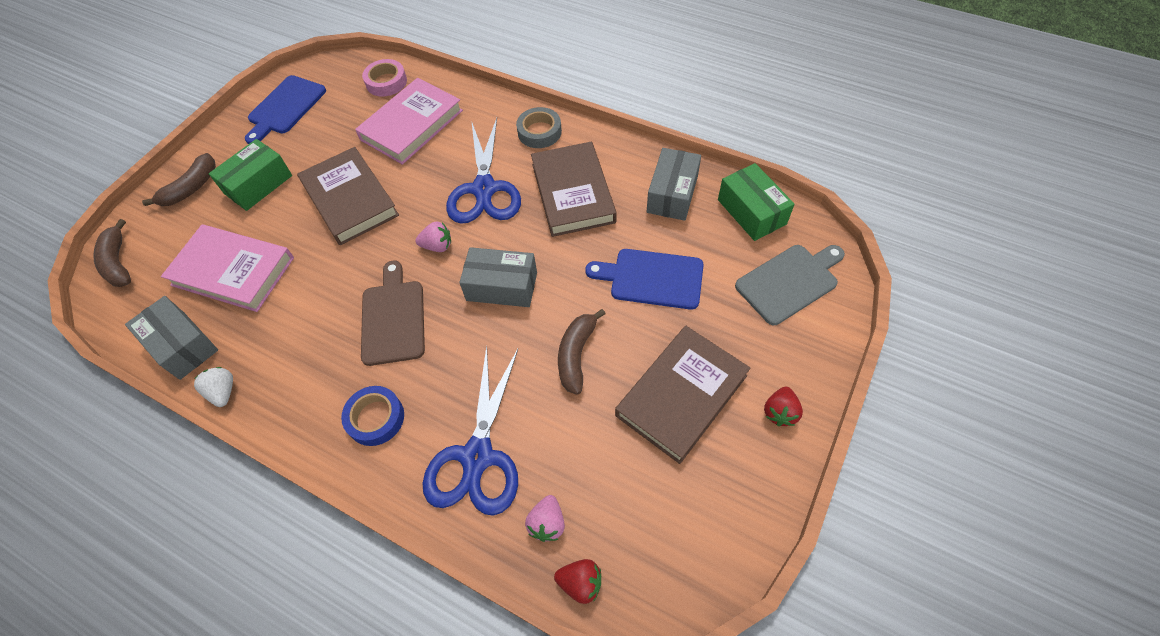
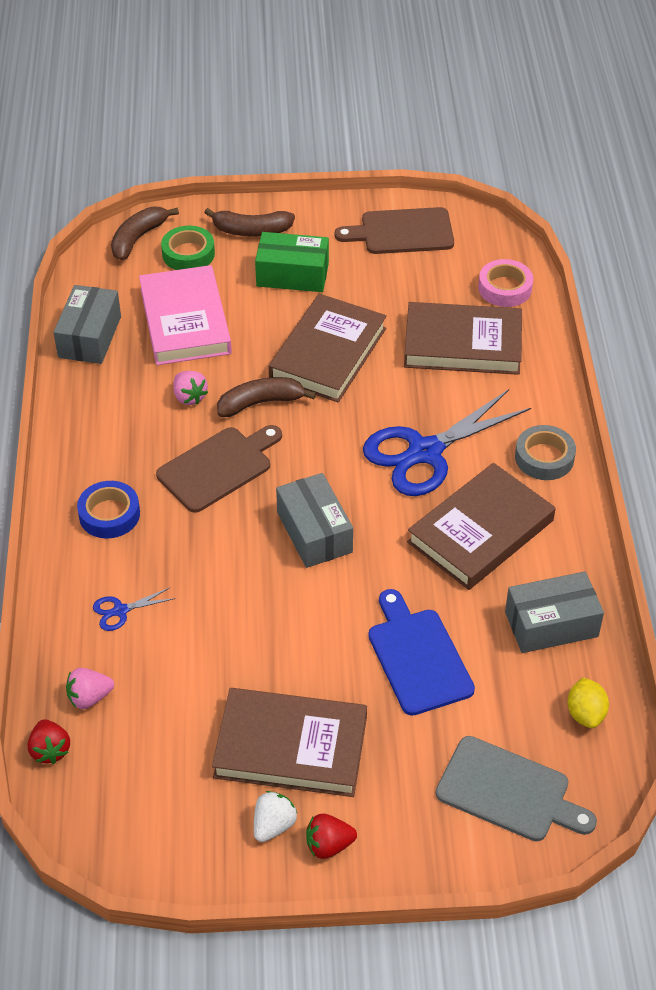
camera: 55 degrees right, 10 degrees down
white strawberry [194,367,233,407] -> white strawberry moved to [254,791,298,842]
blue cutting board [245,75,326,144] -> brown cutting board [335,207,454,254]
pink book [355,78,463,165] -> brown book [404,302,522,375]
pink strawberry [415,221,451,252] -> pink strawberry moved to [173,371,208,405]
blue scissors [422,346,518,516] -> blue scissors [93,587,175,631], size x0.42
brown banana [558,309,605,395] -> brown banana moved to [217,377,316,417]
green box [718,163,795,241] -> yellow lemon [567,677,609,728]
none -> green tape [161,226,215,270]

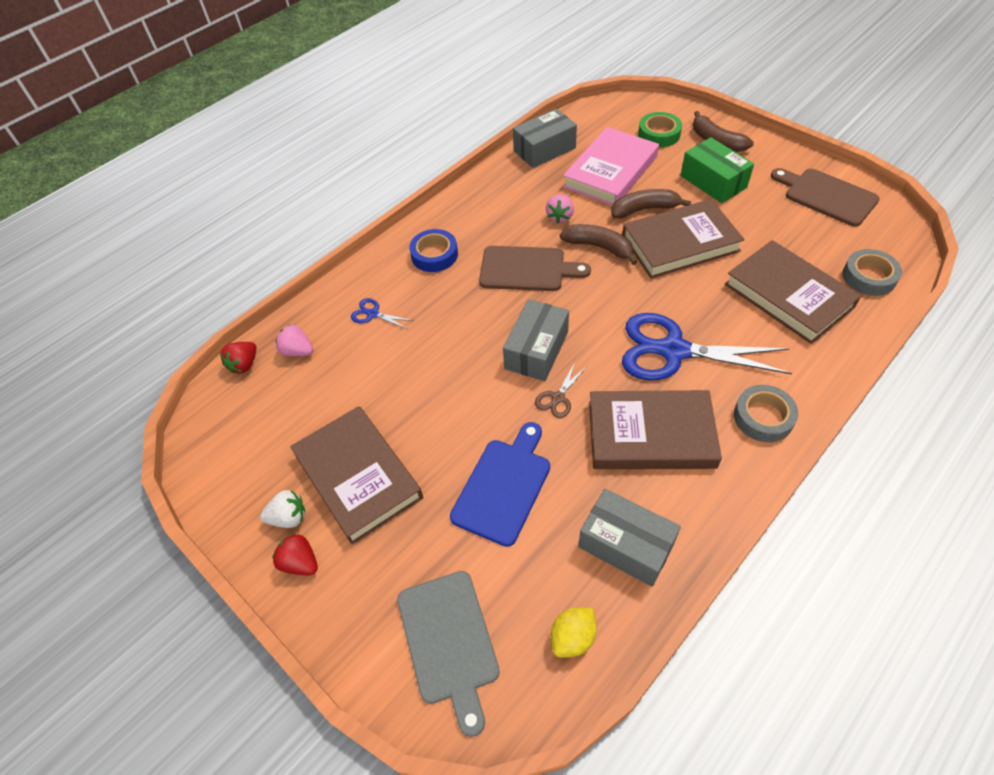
camera: 50 degrees right, 5 degrees up
brown banana [111,207,179,261] -> brown banana moved to [611,189,691,219]
pink tape [478,259,533,307] -> grey tape [842,249,902,296]
none -> brown scissors [535,363,586,418]

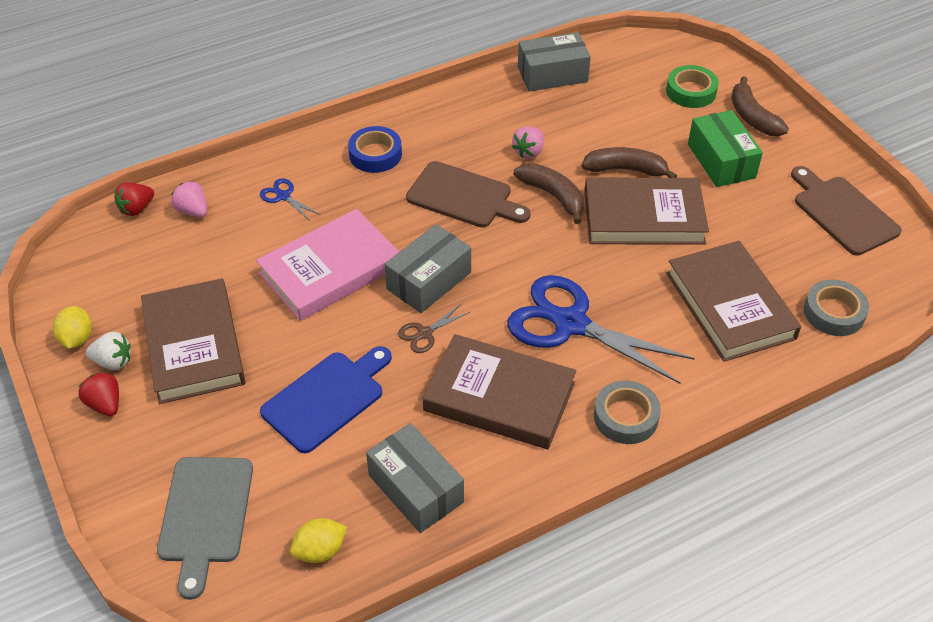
camera: 15 degrees right, 5 degrees down
pink book [563,127,659,206] -> pink book moved to [256,209,399,321]
none -> yellow lemon [53,306,92,349]

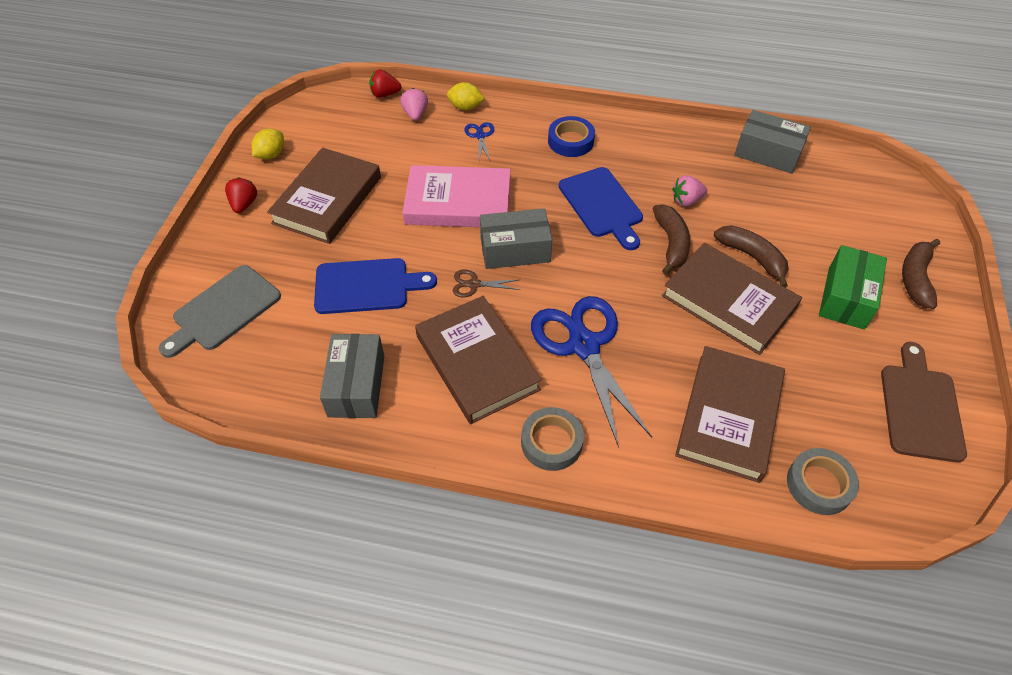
camera: 40 degrees right, 5 degrees up
white strawberry [86,332,131,370] -> none
yellow lemon [290,518,347,563] -> yellow lemon moved to [447,82,485,110]
brown cutting board [406,161,531,228] -> blue cutting board [559,167,643,250]
green tape [666,65,719,108] -> none

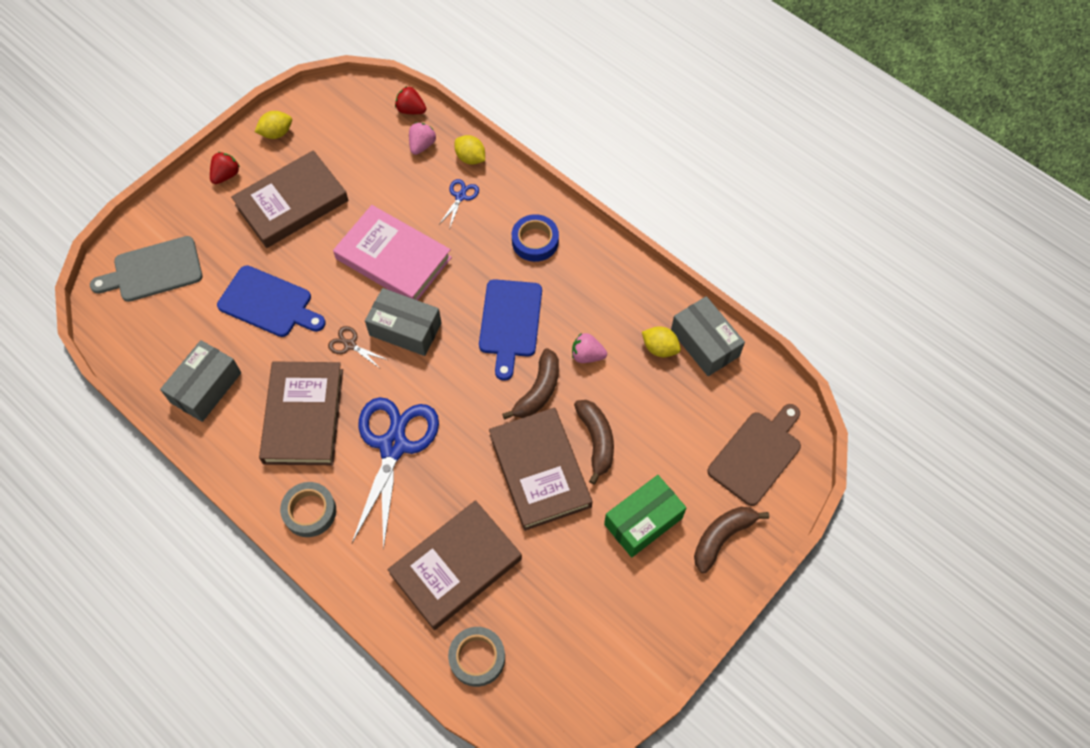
camera: 30 degrees right, 10 degrees up
brown cutting board [881,342,967,463] -> brown cutting board moved to [707,404,801,506]
none -> yellow lemon [642,326,681,357]

